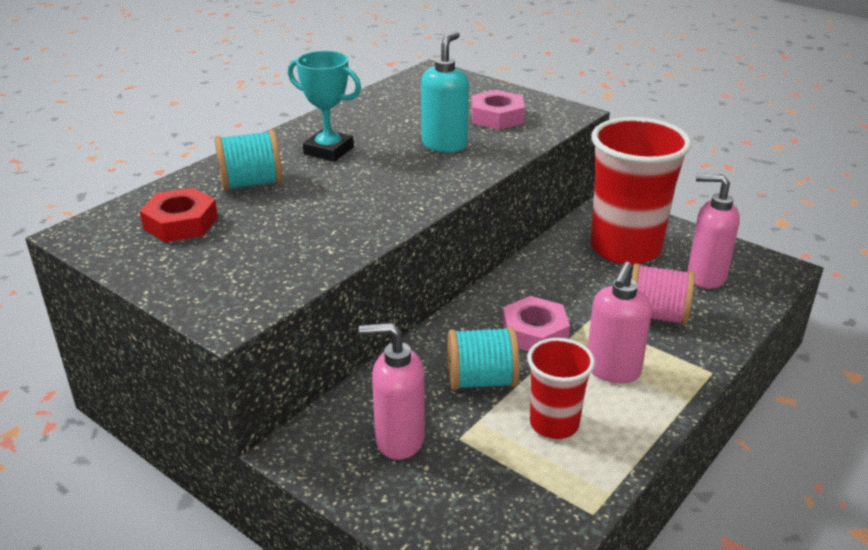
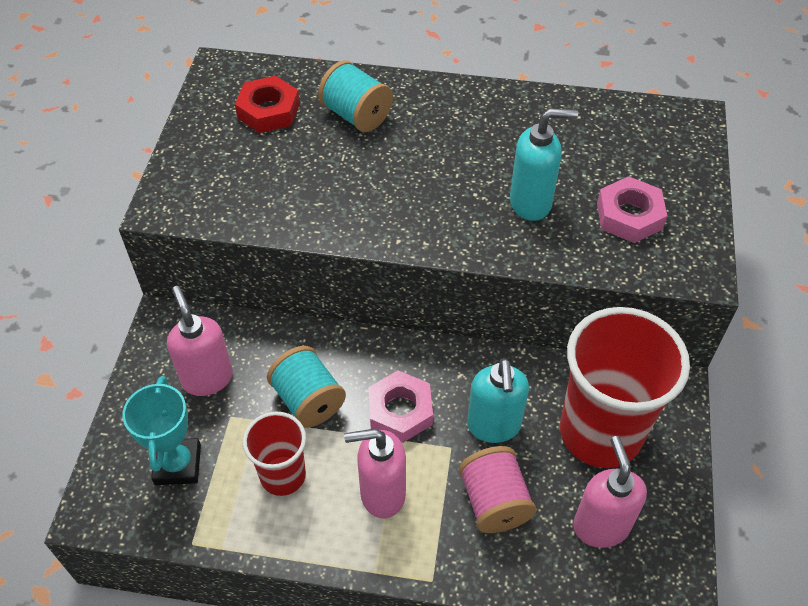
camera: 60 degrees right, 20 degrees up
turquoise trophy [288,51,361,162] -> turquoise trophy moved to [122,376,201,485]
none -> turquoise soap dispenser [467,358,529,443]

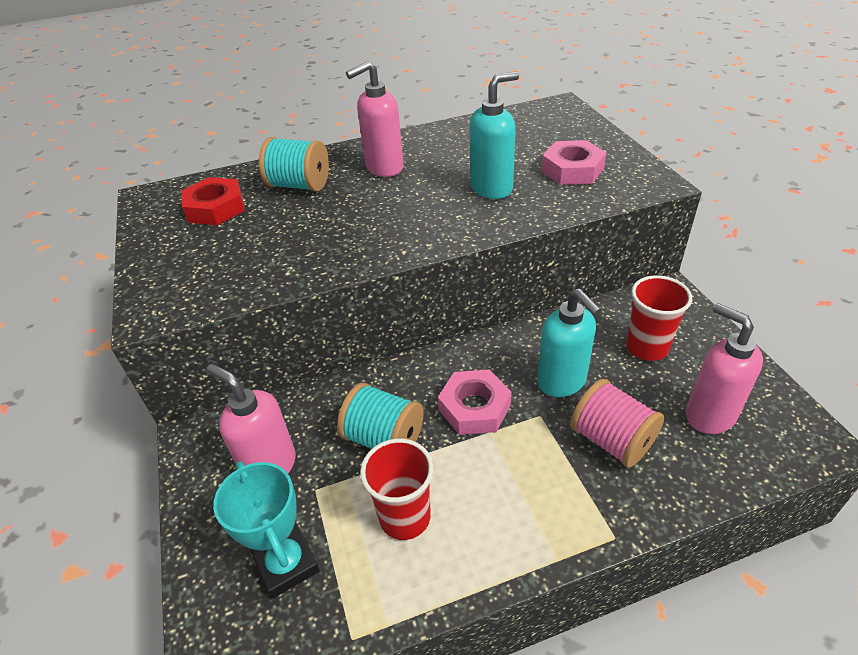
camera: 25 degrees left, 10 degrees down
pink soap dispenser [344,429,406,519] -> pink soap dispenser moved to [346,61,404,177]
red cup [560,307,690,468] -> red cup [626,275,692,361], size x0.54

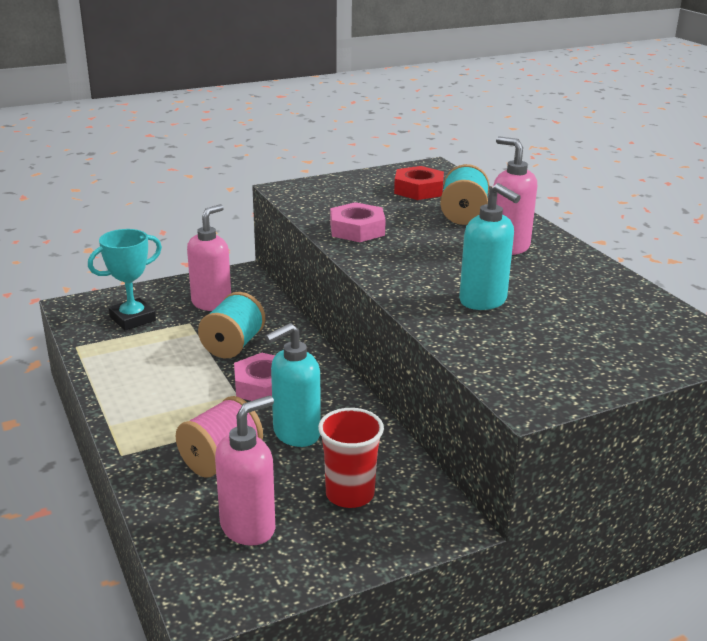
camera: 80 degrees right, 15 degrees down
red cup [360,439,434,540] -> none
pink nut [541,140,606,185] -> pink nut moved to [330,202,386,242]

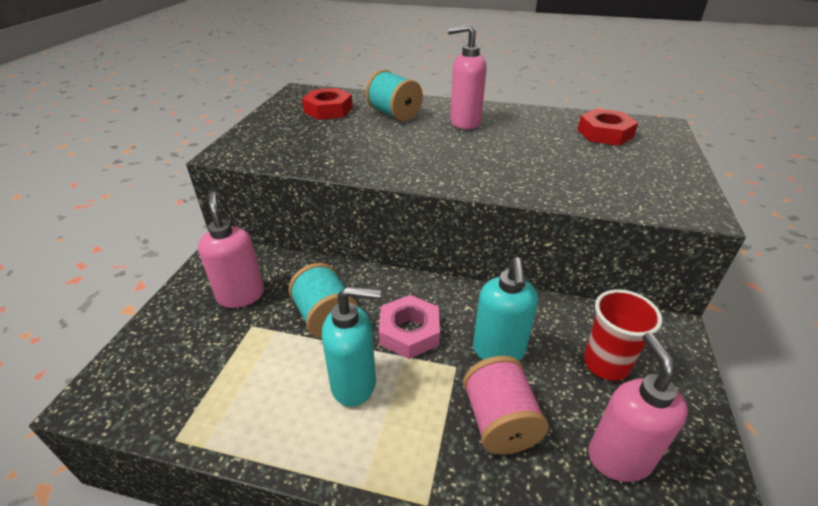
camera: 50 degrees left, 10 degrees up
turquoise trophy [88,229,162,330] -> none
pink nut [330,202,386,242] -> none
turquoise soap dispenser [459,183,521,310] -> turquoise soap dispenser moved to [322,286,381,407]
none -> red nut [577,109,638,146]

